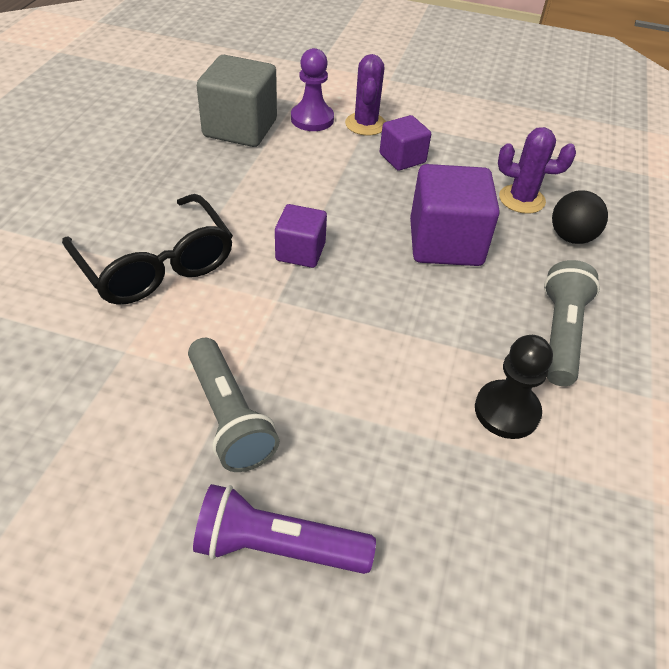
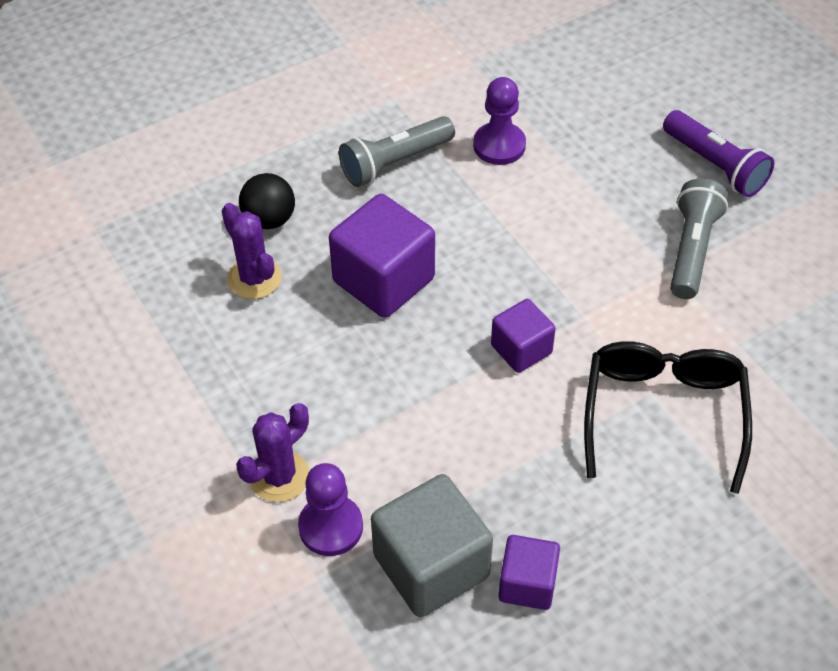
camera: 135 degrees left, 5 degrees up
purple cube [380,115,431,171] -> purple cube moved to [499,535,560,610]
black pawn [475,335,553,439] -> purple pawn [473,77,526,165]

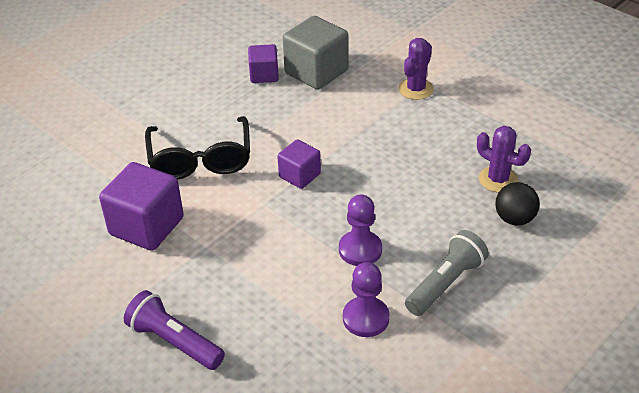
camera: 165 degrees right, 10 degrees down
purple pawn [298,463,363,556] -> purple pawn moved to [339,194,382,266]
purple cube [329,194,435,318] -> purple cube moved to [99,162,184,251]
grey flashlight [670,179,728,299] -> none

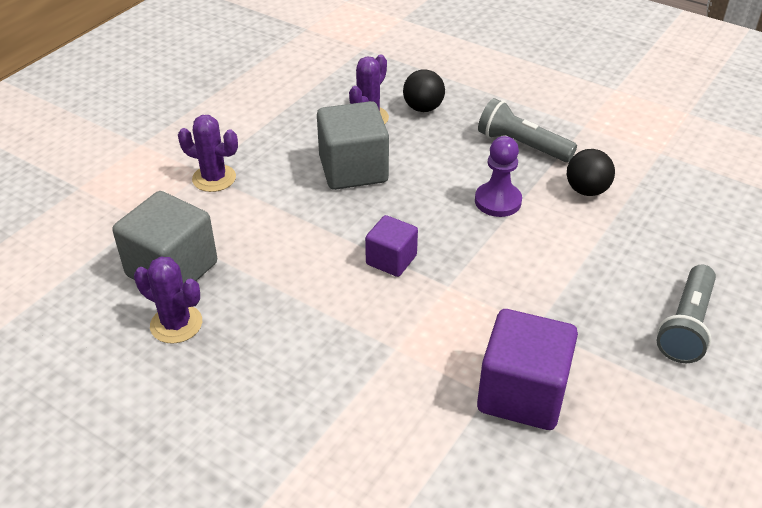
camera: 100 degrees left, 0 degrees up
purple flashlight [124,290,225,370] -> grey flashlight [657,265,716,363]
black glasses [145,116,250,180] -> none
purple cube [248,44,279,83] -> purple cactus [134,257,202,344]
purple pawn [343,262,389,337] -> black ball [567,149,615,196]
none -> grey cube [317,101,389,190]

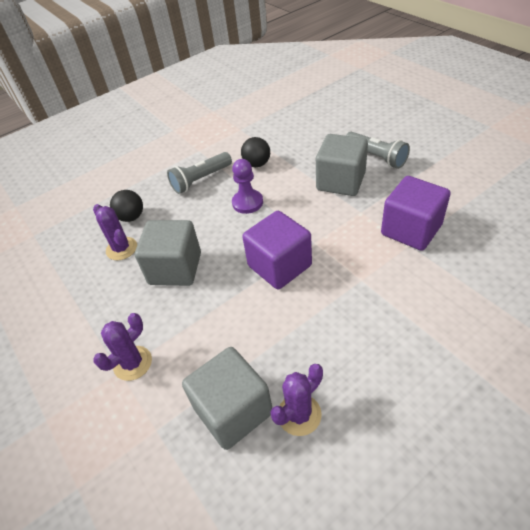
camera: 65 degrees left, 5 degrees up
purple cube [365,215,418,277] -> purple cube [242,211,312,290], size x1.72
none -> grey cube [316,134,368,196]

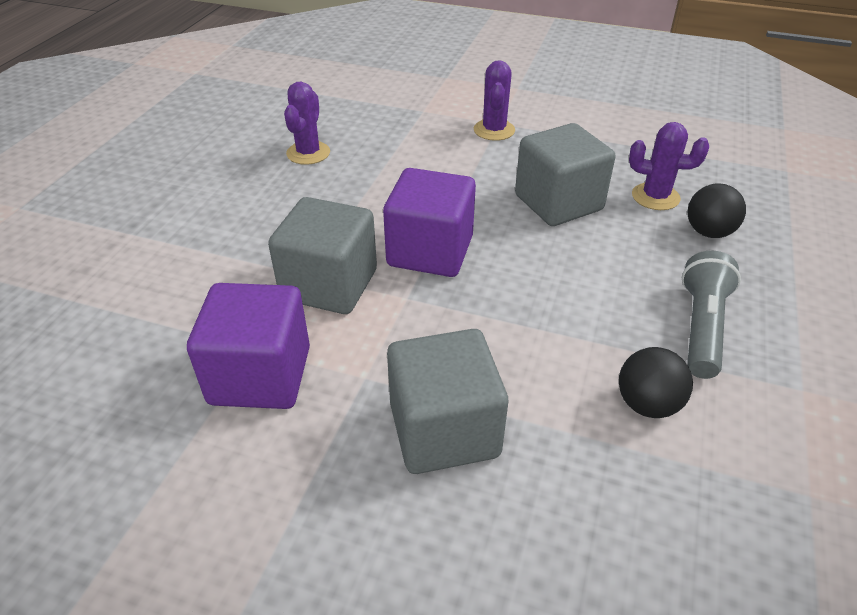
camera: 140 degrees right, 5 degrees down
grey cube [182,347,272,450] -> grey cube moved to [268,197,377,314]
purple pawn [232,159,263,214] -> none
grey flashlight [346,132,410,169] -> none

